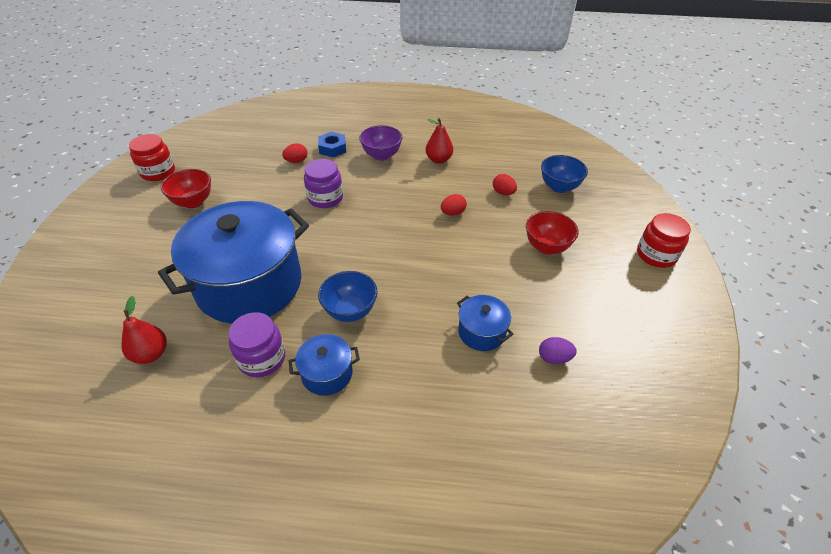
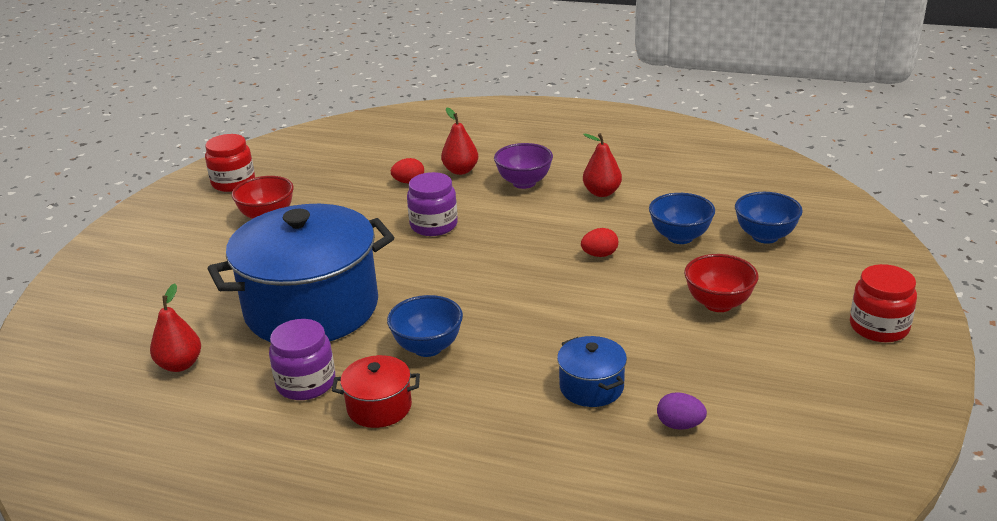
camera: 15 degrees right, 15 degrees down
blue pot [289,334,360,396] -> red pot [332,355,420,428]
blue nut [318,132,346,157] -> red pear [441,108,478,175]
red egg [493,174,517,195] -> blue bowl [649,193,715,244]

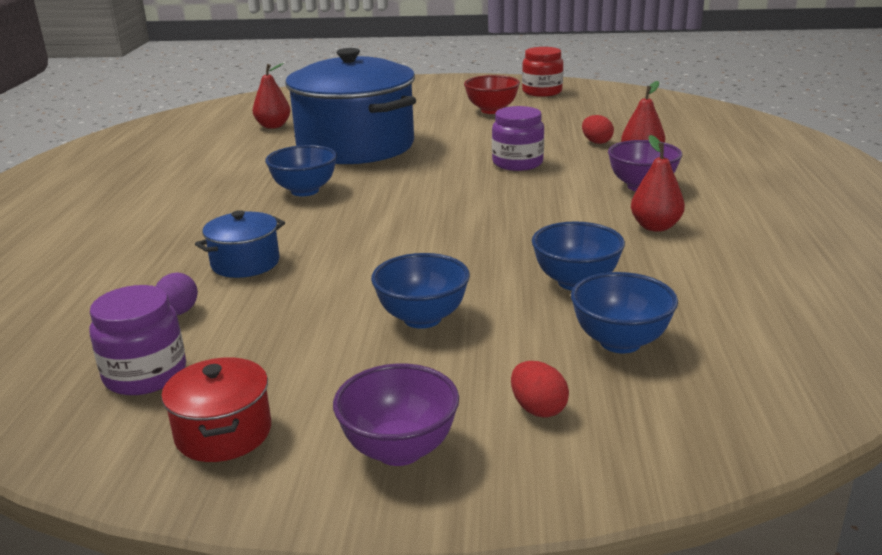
camera: 75 degrees right, 5 degrees down
purple jar [269,319,335,400] -> purple jar moved to [89,285,186,395]
red pot [332,355,420,428] -> red pot moved to [161,357,271,462]
red egg [581,228,618,257] -> red egg moved to [511,361,569,418]
red bowl [684,254,759,312] -> blue bowl [371,253,470,329]
red jar [850,264,917,342] -> purple bowl [333,363,459,466]

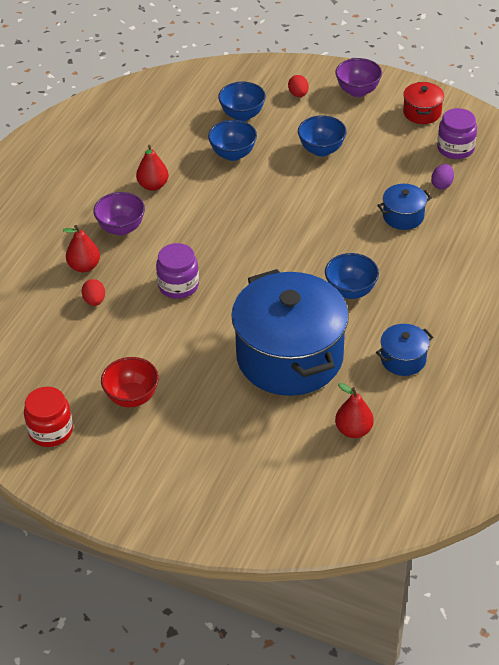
camera: 160 degrees left, 20 degrees up
none -> blue pot [376,324,433,376]

